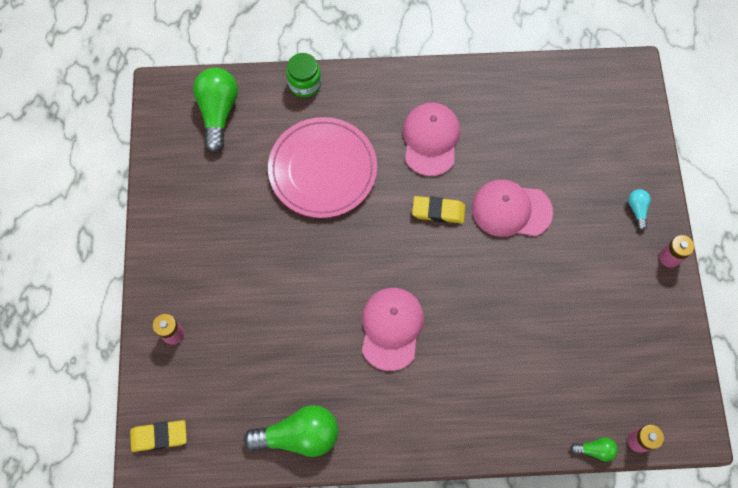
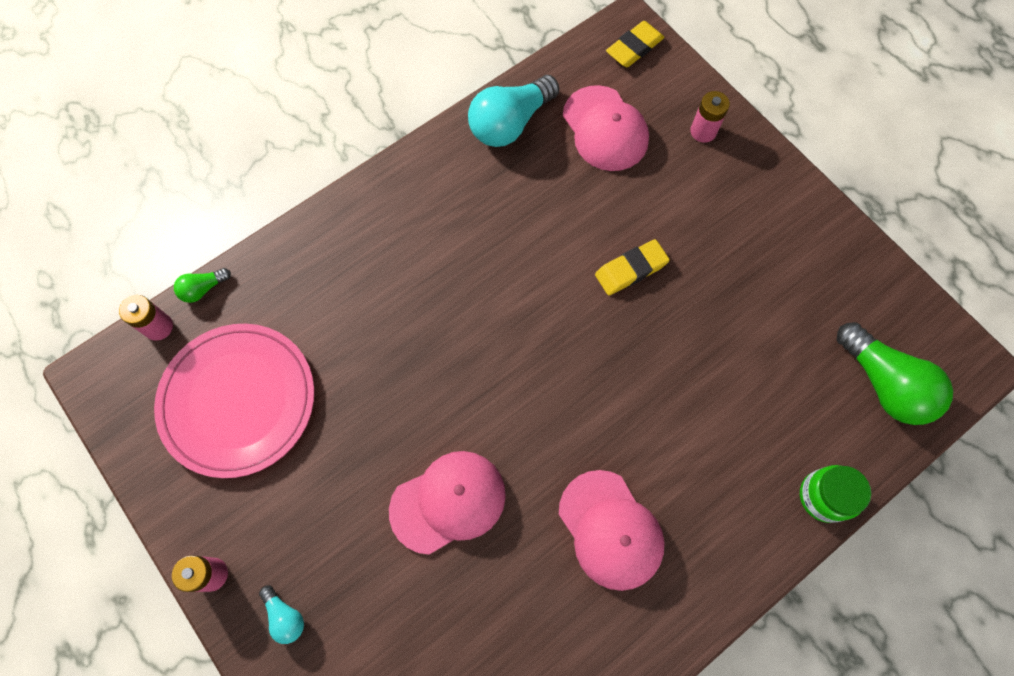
camera: 145 degrees right, 0 degrees up
green light bulb [244,405,338,457] -> turquoise light bulb [468,75,559,147]
pink plate [268,117,377,218] -> pink plate moved to [154,324,314,478]
pink cap [362,288,424,371] -> pink cap moved to [563,85,649,171]
yellow eraser [412,196,465,223] -> yellow eraser moved to [595,239,670,295]

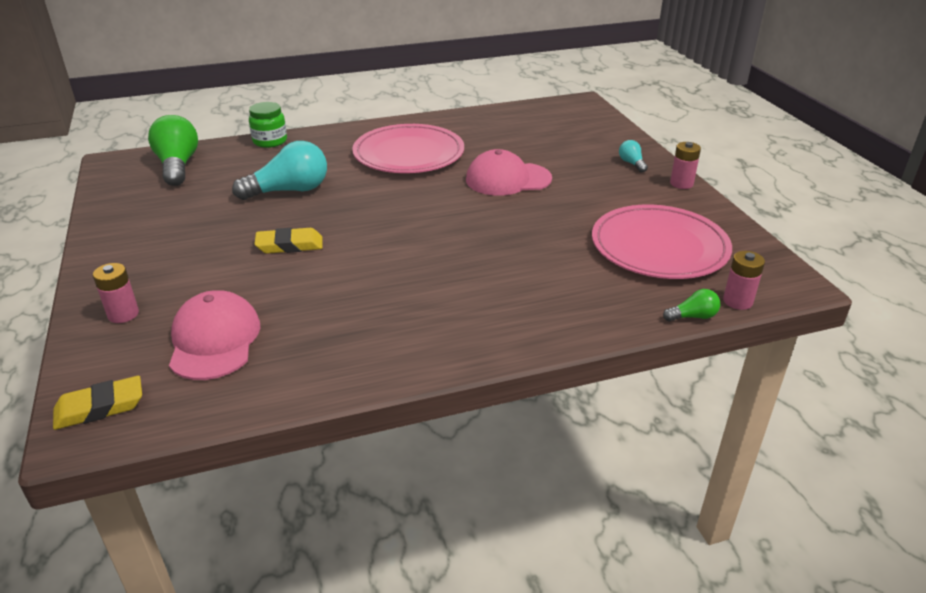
camera: 160 degrees left, 35 degrees down
turquoise light bulb [468,75,559,147] -> turquoise light bulb moved to [232,141,327,200]
pink cap [559,470,665,591] -> pink plate [352,124,464,173]

